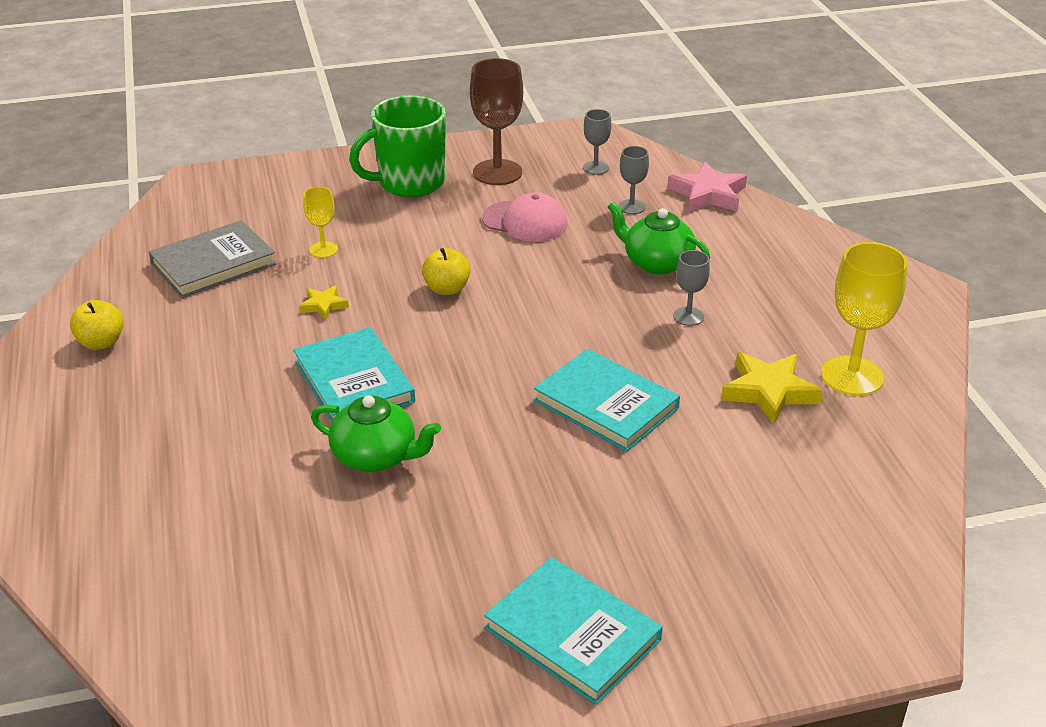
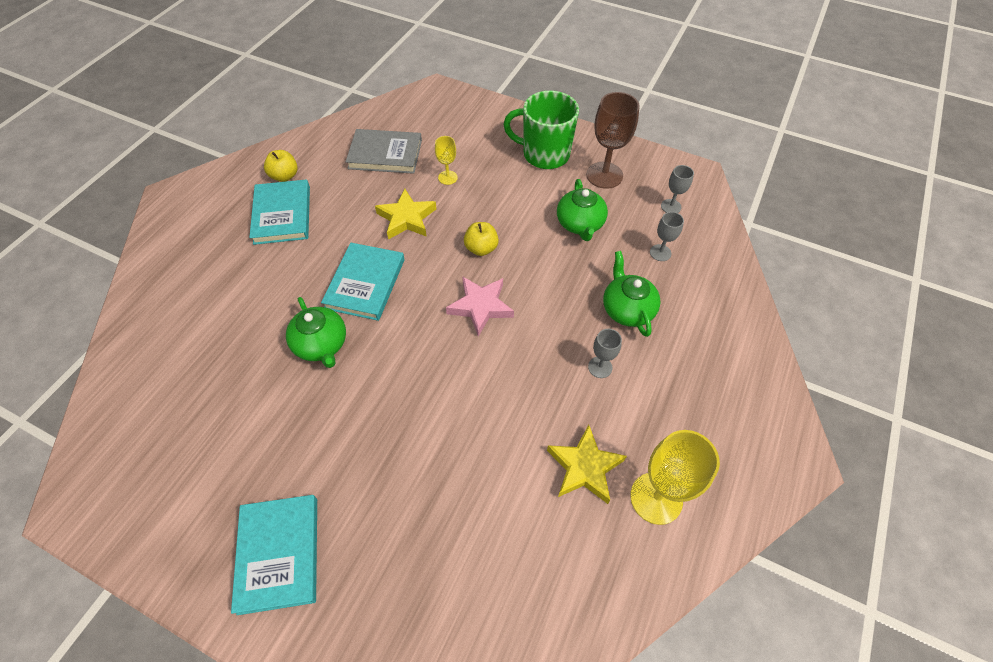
camera: 40 degrees right, 20 degrees up
yellow star [299,285,349,320] -> yellow star [375,189,436,240], size x1.83
pink cap [482,192,568,242] -> green teapot [557,179,608,241]
turquoise book [534,349,680,452] -> turquoise book moved to [249,180,310,245]
pink star [668,162,747,212] -> pink star moved to [446,276,514,336]

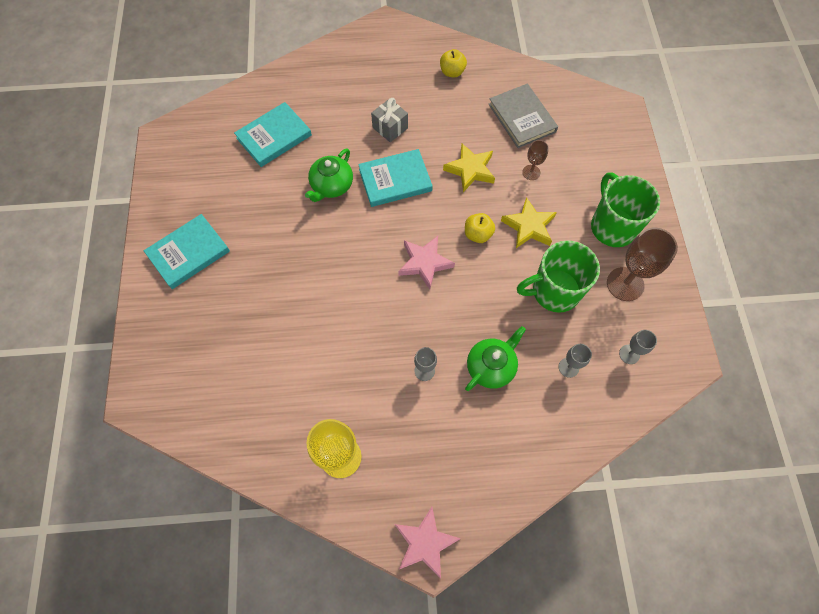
camera: 60 degrees right, 10 degrees up
turquoise book [249,180,310,245] -> turquoise book moved to [234,102,312,167]
yellow goblet [435,136,458,185] -> brown goblet [522,140,549,180]
yellow star [547,425,627,504] -> yellow star moved to [501,197,557,248]
green teapot [557,179,608,241] -> green mug [517,241,600,313]
none -> grey gift [371,98,408,142]
none -> pink star [394,507,461,579]

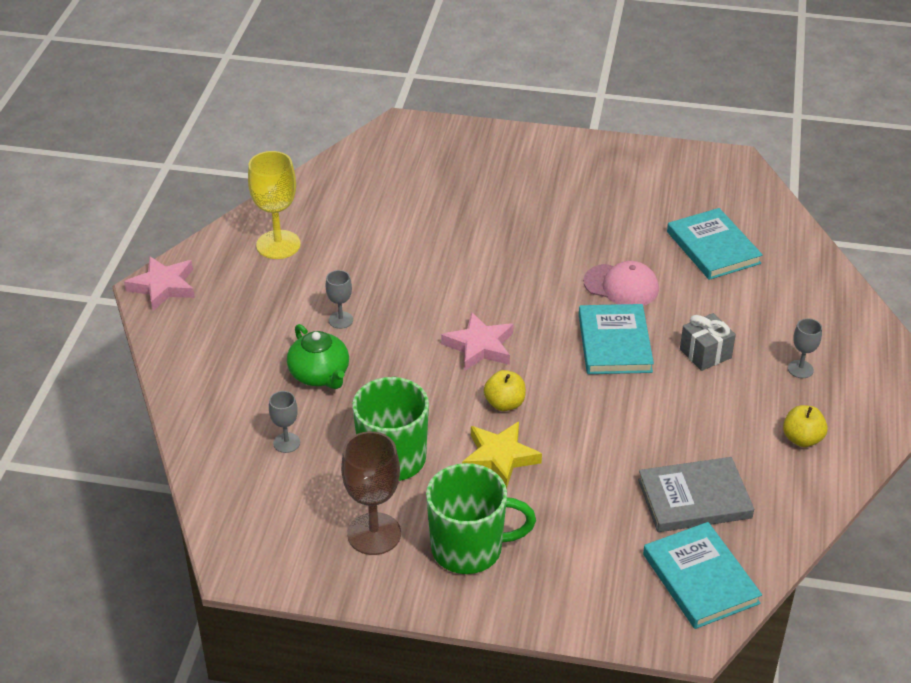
camera: 105 degrees right, 25 degrees down
turquoise book [144,214,230,289] -> turquoise book moved to [643,522,762,629]
green teapot [305,148,353,202] -> pink cap [583,261,659,306]
yellow star [443,143,495,192] -> none
brown goblet [522,140,549,180] -> none
grey goblet [619,330,657,364] -> grey goblet moved to [788,318,822,378]

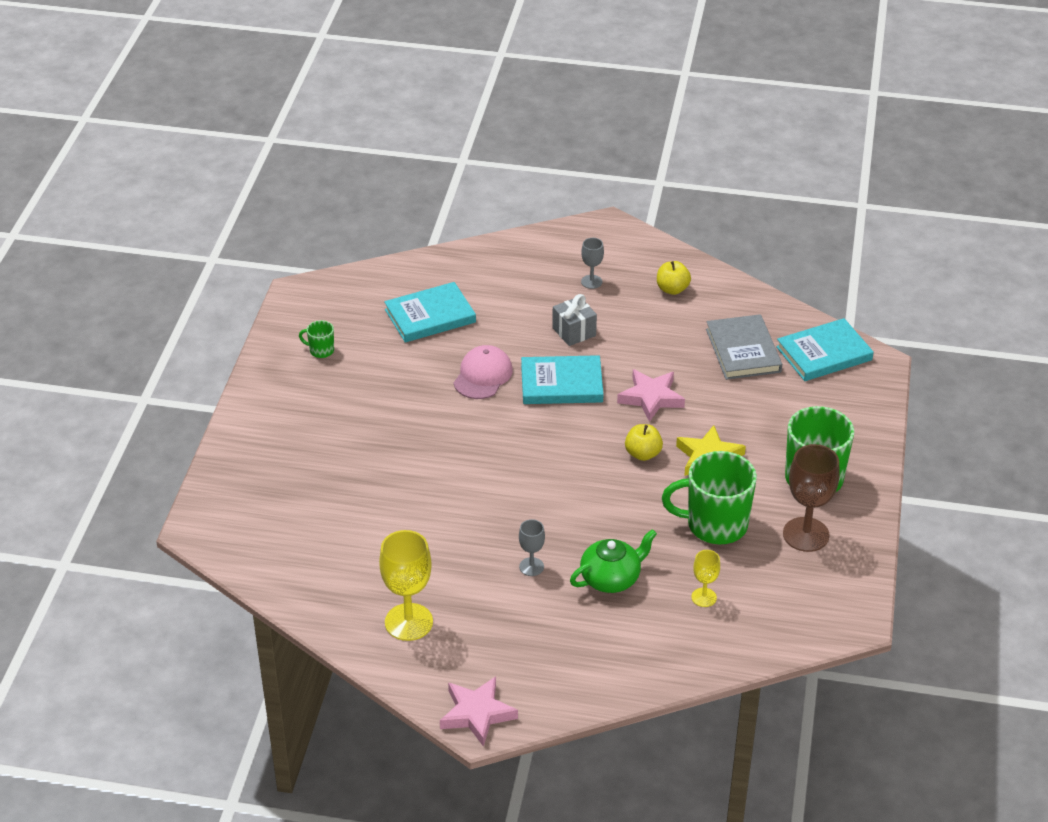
camera: 90 degrees left, 0 degrees up
grey goblet [269,391,300,453] -> yellow goblet [691,550,720,607]
pink star [441,312,513,372] -> pink star moved to [617,369,685,422]
none -> green mug [299,320,334,358]

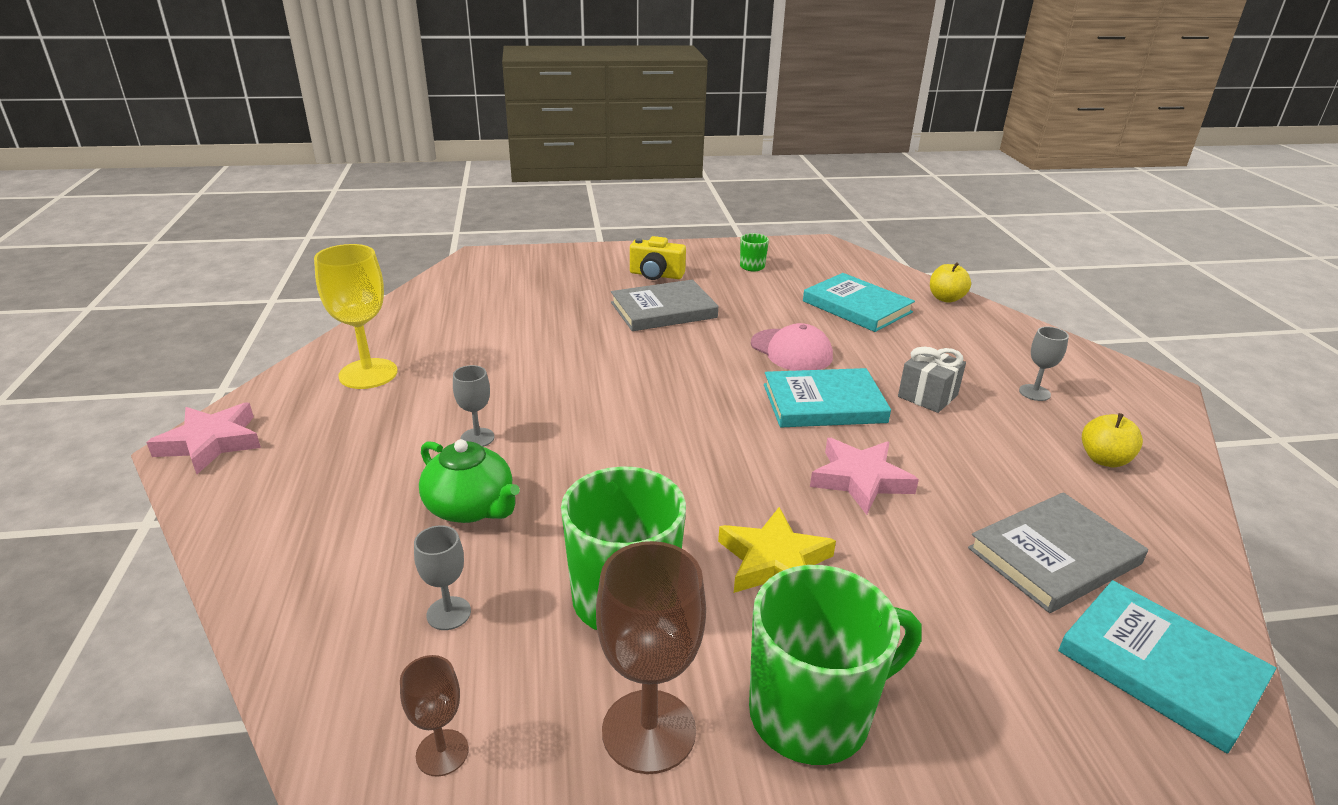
camera: 70 degrees right, 10 degrees down
pink cap [454,345,513,399] -> pink cap turned 45 degrees clockwise [751,323,833,371]
turquoise book [521,355,603,404] -> turquoise book turned 75 degrees counterclockwise [764,368,891,427]
yellow apple [625,424,663,461] -> yellow apple moved to [930,262,971,303]
yellow goblet [691,550,720,607] -> grey goblet [414,525,471,630]
none -> brown goblet [400,655,469,777]
none -> grey book [611,279,718,331]
none -> yellow camera [630,236,686,280]

